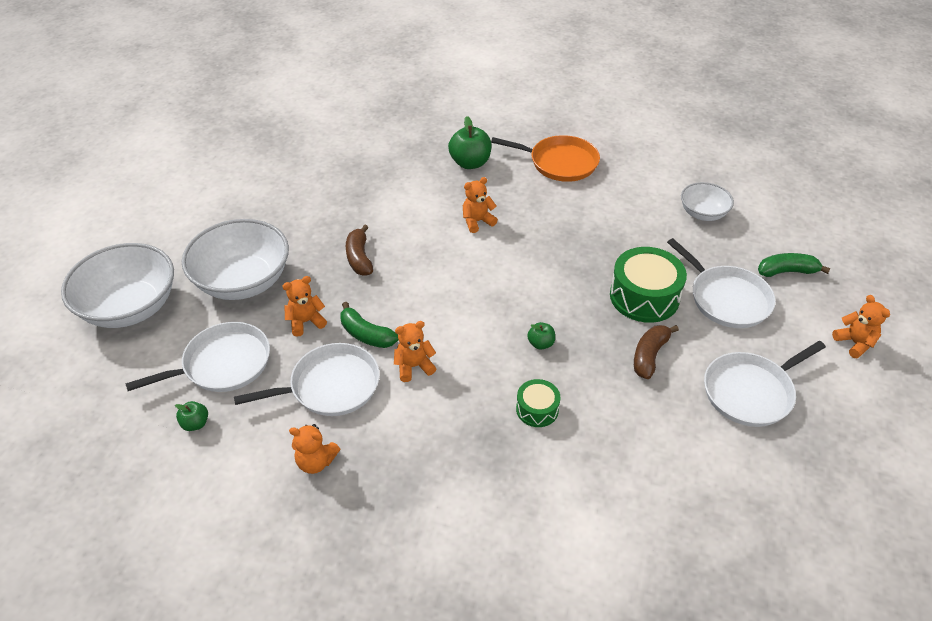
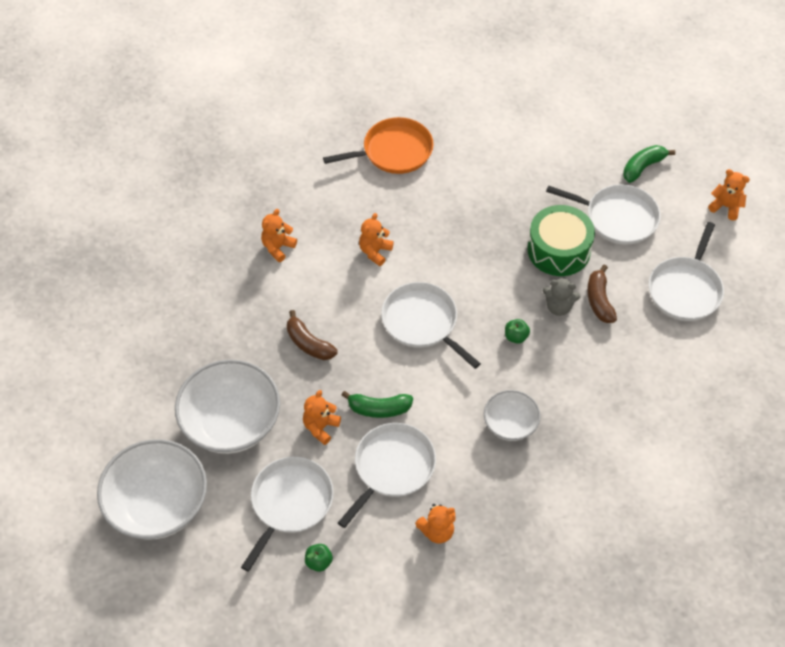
camera: 35 degrees left, 10 degrees up
orange teddy bear [394,321,437,382] -> orange teddy bear moved to [261,209,297,262]
green apple [448,116,492,169] -> none
green drum [516,379,561,427] -> none
white bowl [681,182,734,221] -> white bowl moved to [484,390,541,441]
none -> white pan [381,282,481,369]
none -> grey teddy bear [543,277,580,316]

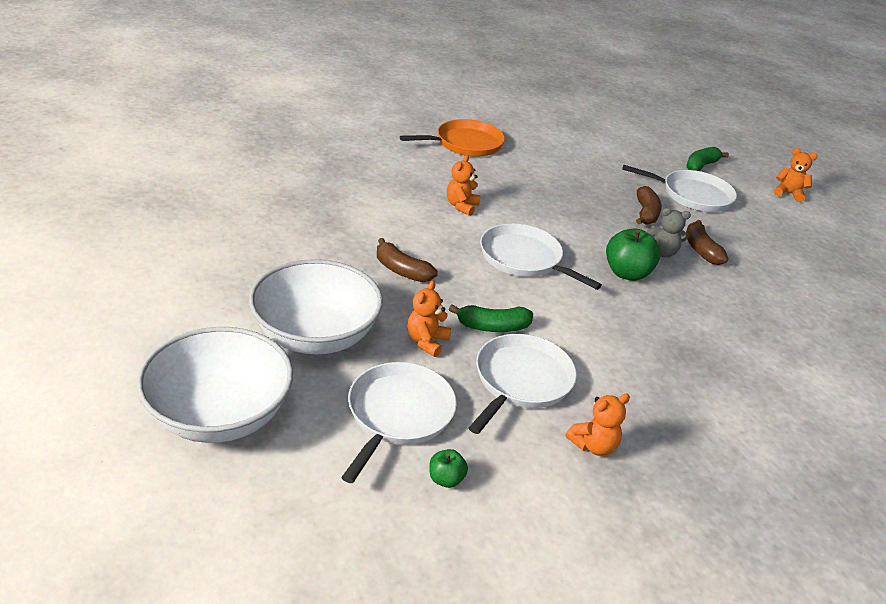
camera: 10 degrees left, 20 degrees down
orange teddy bear [261,209,297,262] -> none
white bowl [484,390,541,441] -> none
green apple [505,319,530,344] -> green apple [606,229,661,281], size x1.91
green drum [527,205,595,276] -> brown banana [636,186,662,225]
white pan [649,222,724,321] -> none

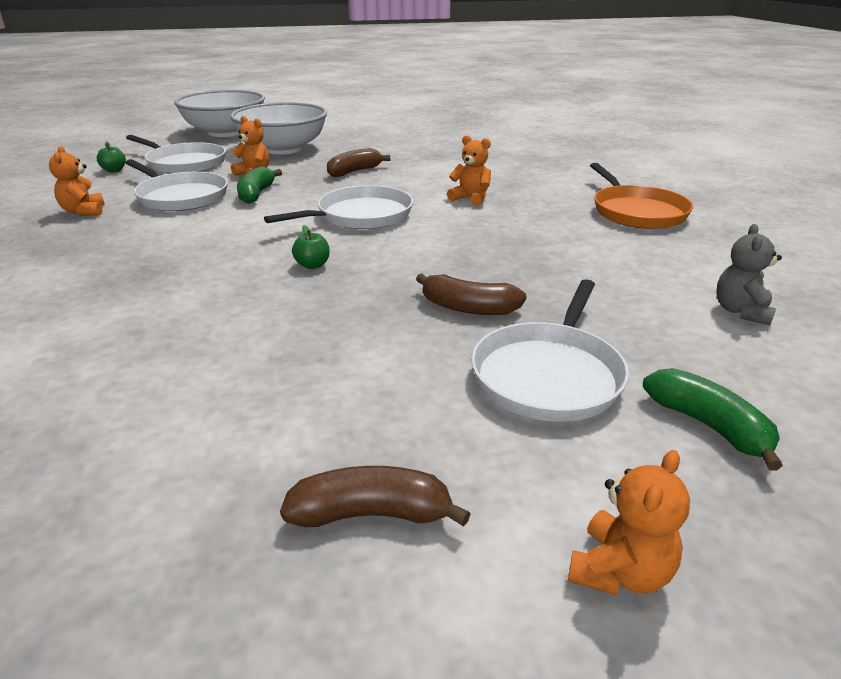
camera: 105 degrees right, 5 degrees down
green apple [606,229,661,281] -> green apple [292,225,330,269], size x0.52
grey teddy bear [647,208,691,258] -> grey teddy bear moved to [716,224,782,325]
brown banana [686,220,728,265] -> brown banana moved to [280,466,471,527]

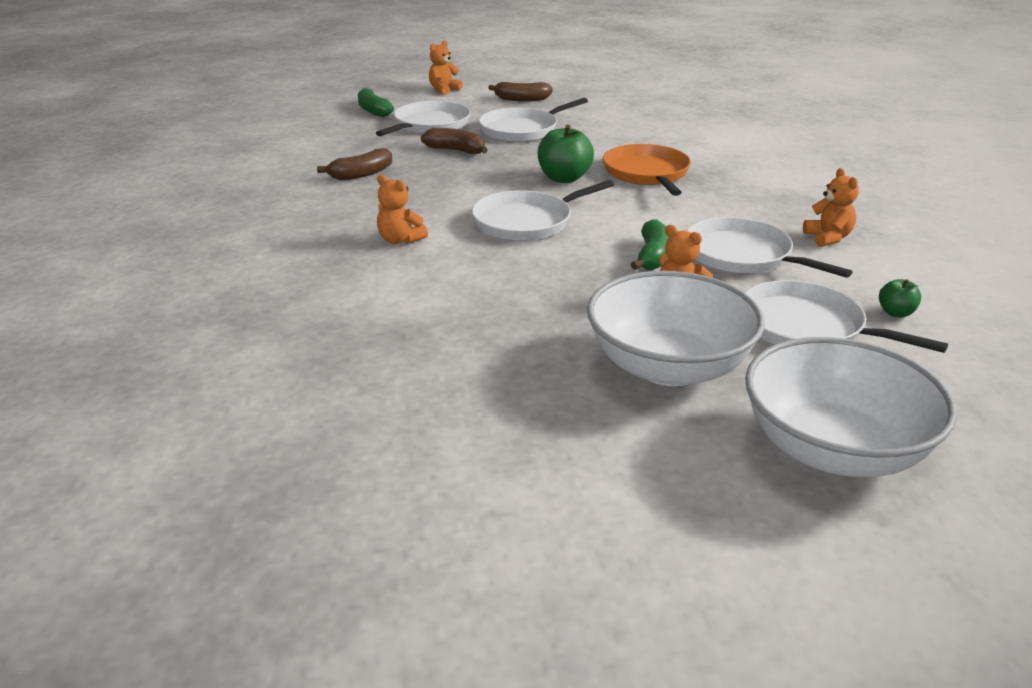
camera: 175 degrees left, 0 degrees up
green apple [292,225,330,269] -> green apple [538,125,594,183], size x1.91
brown banana [327,148,390,177] -> brown banana moved to [317,148,392,180]
orange pan [590,163,693,229] -> orange pan moved to [603,144,691,196]
grey teddy bear [716,224,782,325] -> none
none -> white pan [479,98,588,142]

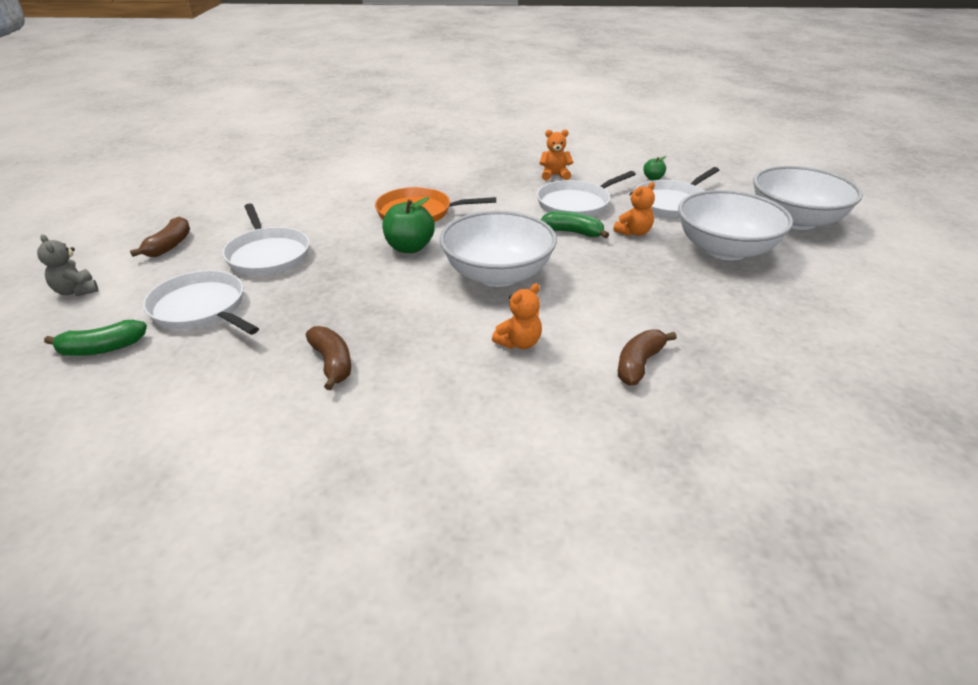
camera: 80 degrees left, 5 degrees up
brown banana [421,128,488,154] -> brown banana moved to [618,329,677,386]
orange teddy bear [429,40,463,95] -> grey teddy bear [37,235,98,296]
white pan [472,180,614,241] -> white bowl [440,211,557,287]

